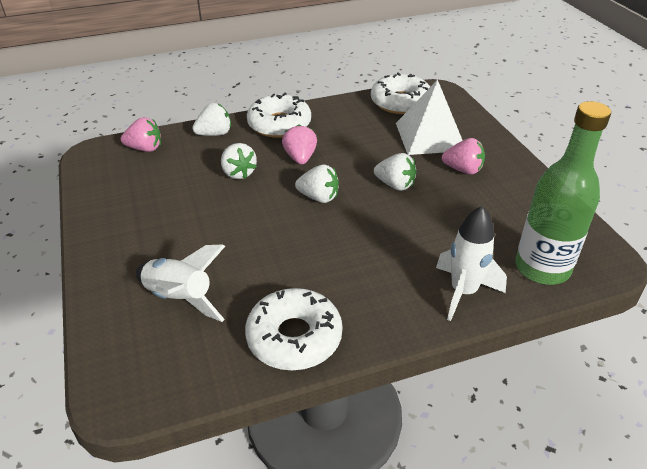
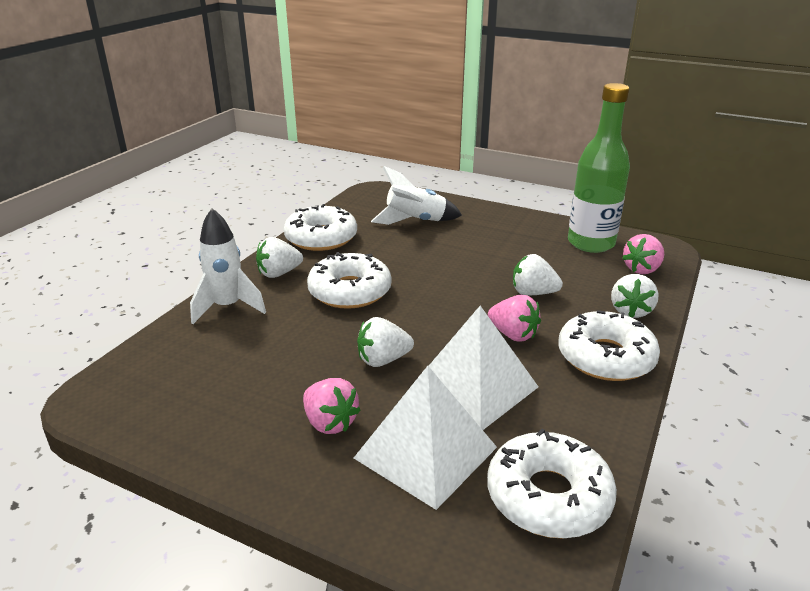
camera: 135 degrees right, 10 degrees down
white strawberry [295,164,339,203] -> white strawberry moved to [256,237,303,278]
pink strawberry [442,138,485,175] -> pink strawberry turned 105 degrees counterclockwise [303,378,361,434]
green bottle [516,101,611,285] -> green bottle moved to [568,83,630,253]
none -> white donut [307,252,392,309]
none -> white pyramid [429,306,538,430]

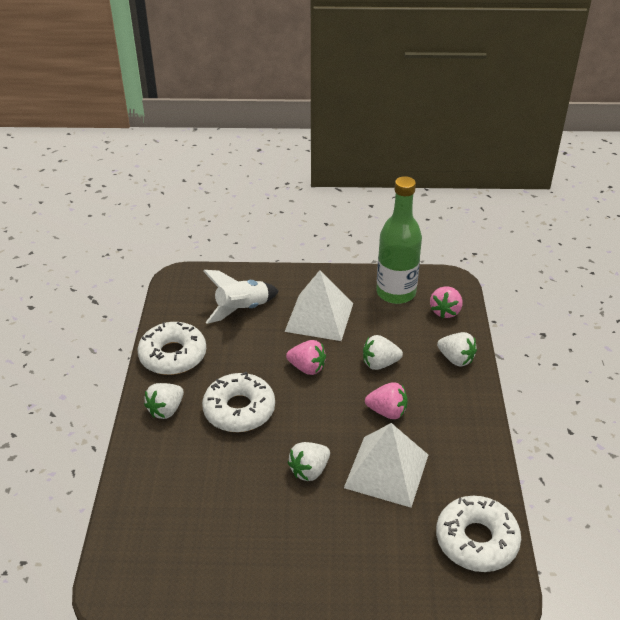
camera: 25 degrees left, 10 degrees up
white rocket [190,208,266,324] -> none
pink strawberry [303,378,361,434] -> pink strawberry moved to [286,340,326,375]
white pyramid [354,366,497,510] -> white pyramid moved to [285,270,353,341]
white donut [558,310,660,381] -> none
white strawberry [611,274,658,318] -> white strawberry turned 45 degrees counterclockwise [437,332,477,367]

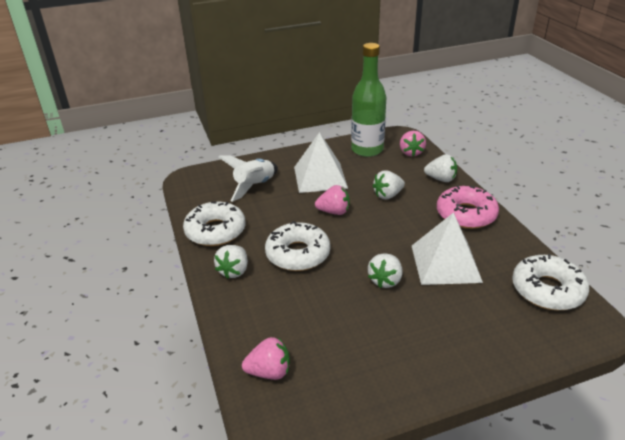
camera: 20 degrees left, 5 degrees down
pink strawberry [365,382,408,419] -> pink strawberry moved to [242,337,290,380]
none -> pink donut [437,185,499,229]

